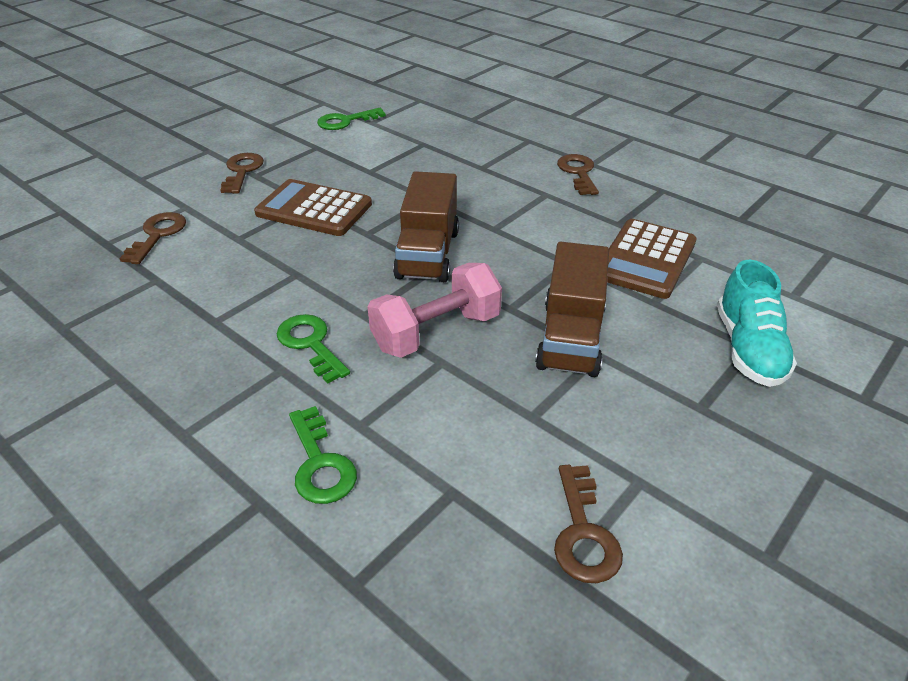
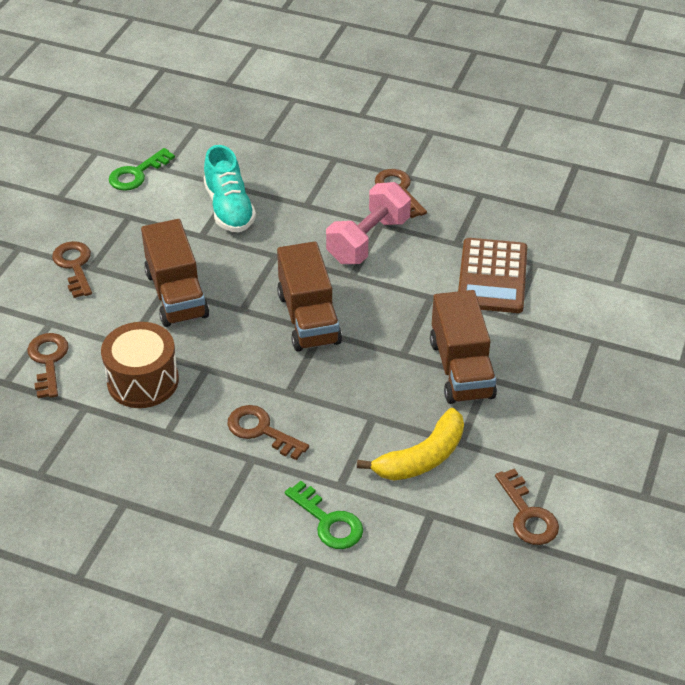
camera: 20 degrees left, 5 degrees up
brown calculator [254,179,372,236] -> brown truck [141,219,209,327]
green key [277,314,350,384] -> brown key [227,405,309,460]
pink dumbbell [368,263,502,358] -> pink dumbbell moved to [326,182,411,264]
turquoise shoe [717,259,797,387] -> turquoise shoe moved to [203,145,256,232]
none -> brown drum [101,322,179,408]
none -> yellow banana [357,408,464,480]

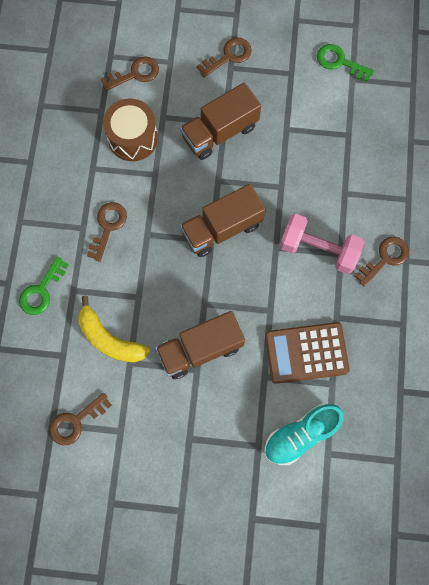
camera: 75 degrees right, 30 degrees up
turquoise shoe [203,145,256,232] -> turquoise shoe moved to [264,404,344,465]

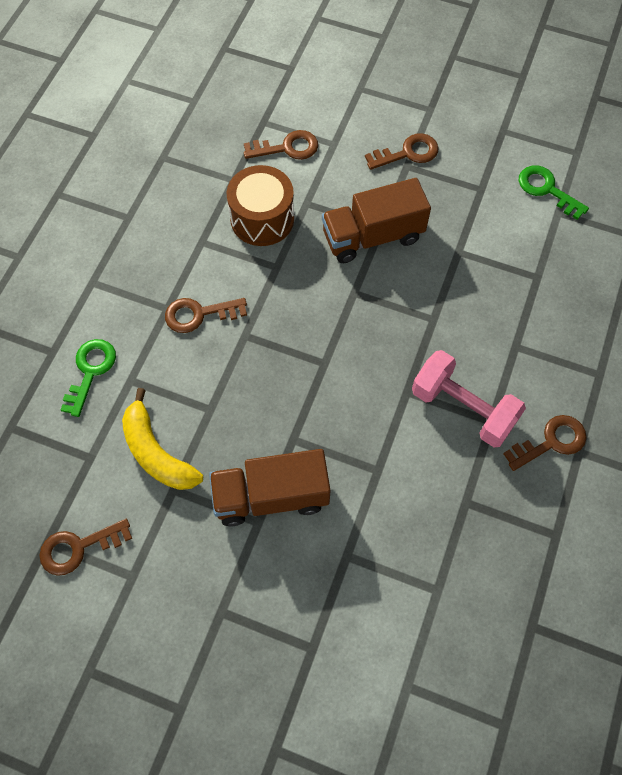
camera: 15 degrees right, 10 degrees down
green key [19,257,69,315] -> green key turned 150 degrees clockwise [61,339,116,417]
brown key [87,202,127,262] -> brown key turned 135 degrees counterclockwise [165,298,247,333]
brown truck [180,184,266,257] -> none
turquoise shoe [264,404,344,465] -> none
brown calculator [265,322,350,384] -> none

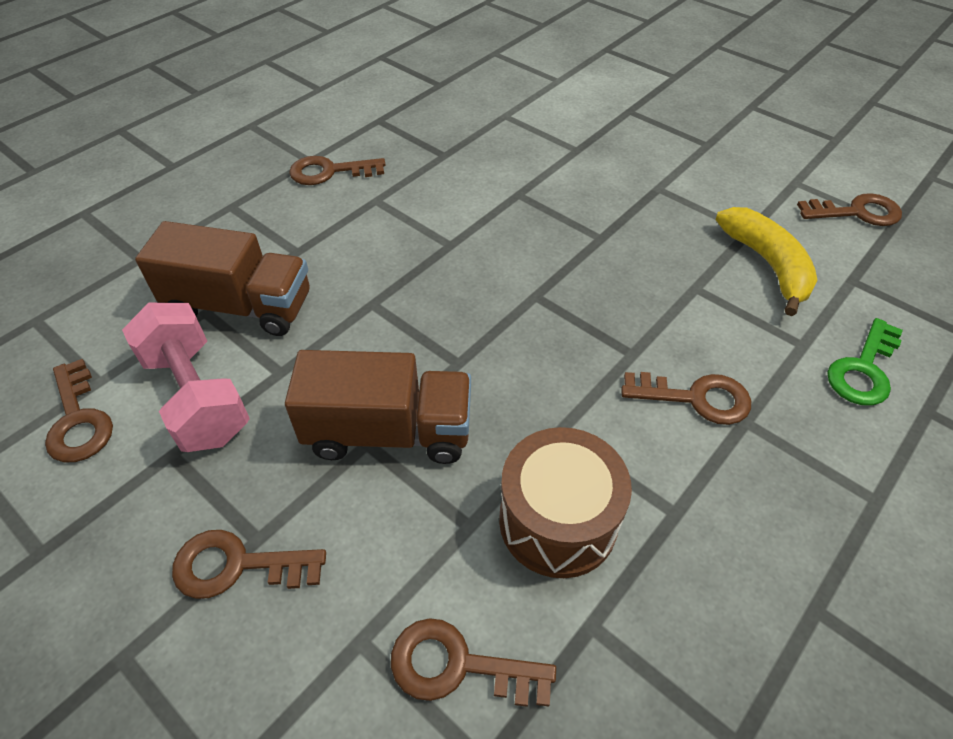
camera: 160 degrees left, 15 degrees down
brown truck [209,449,331,527] -> brown truck moved to [135,221,310,336]
pink dumbbell [412,350,526,448] -> pink dumbbell moved to [122,303,250,452]
green key [519,165,589,220] -> brown key [45,359,113,462]

